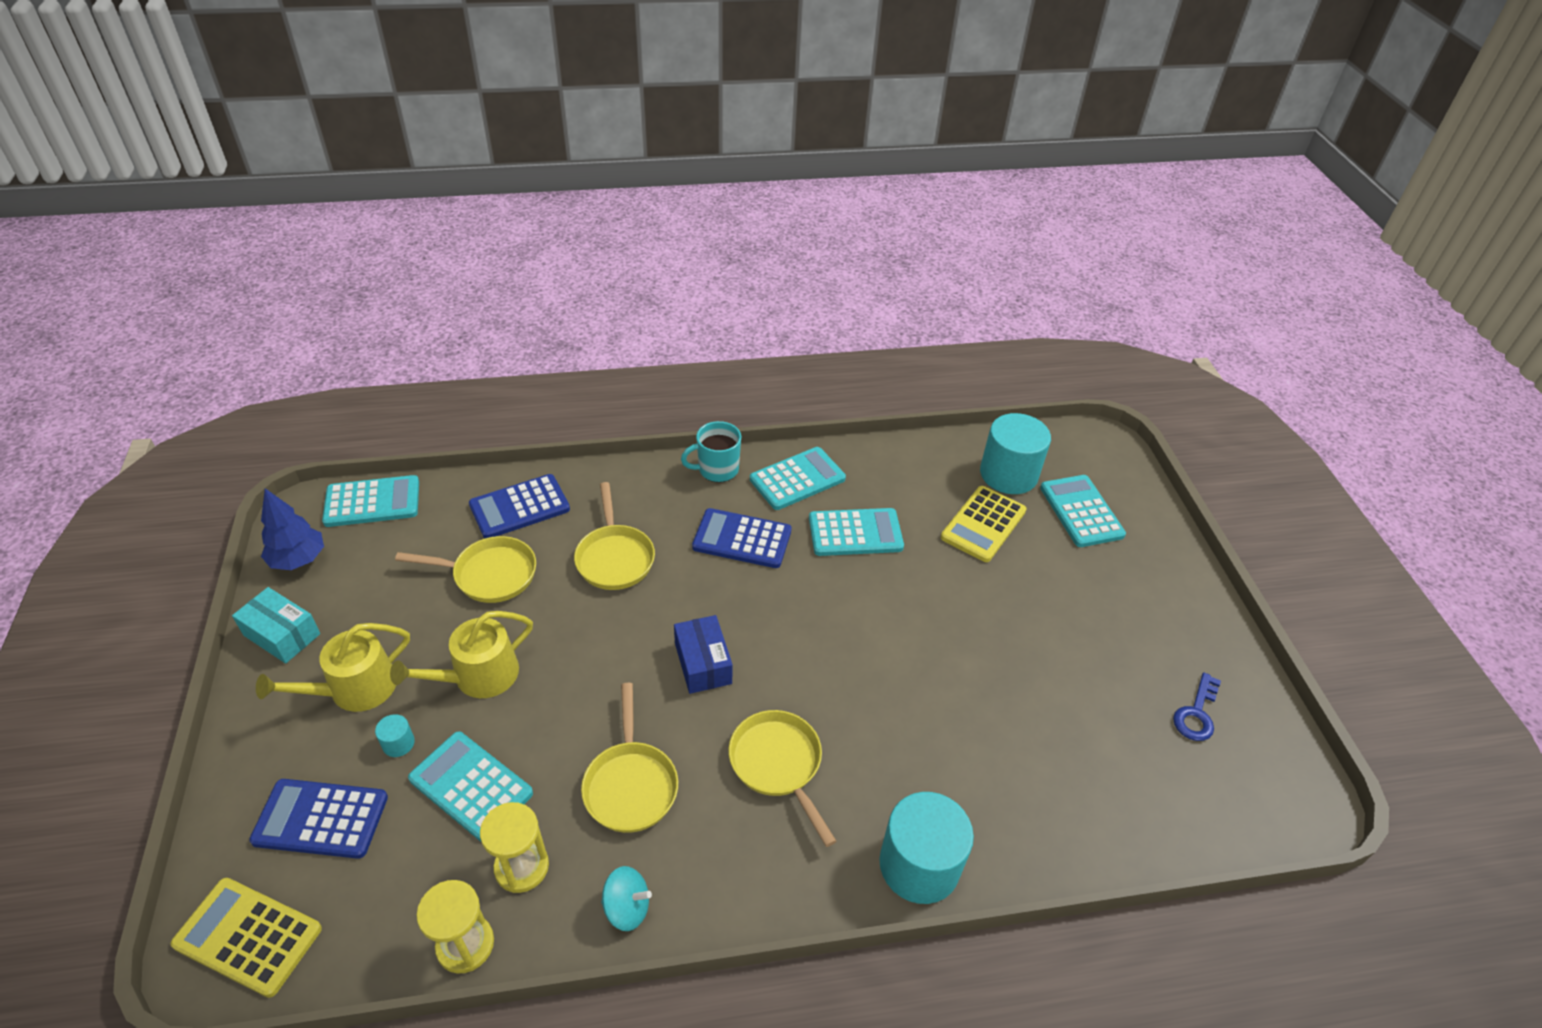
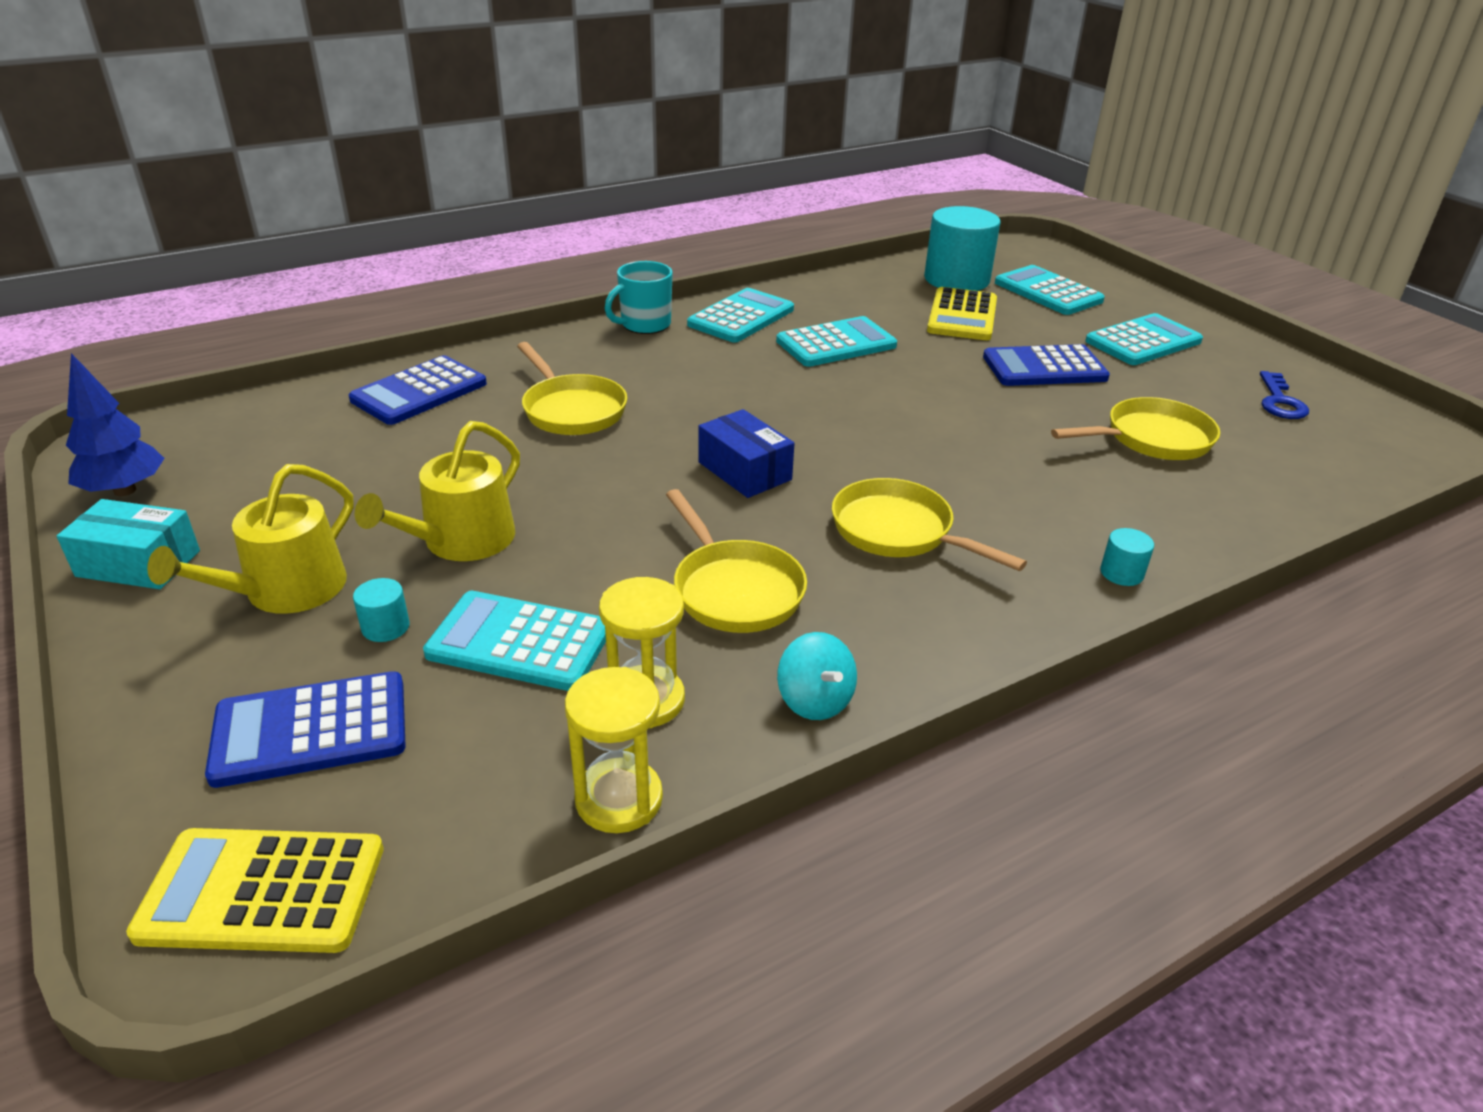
camera: 20 degrees left, 10 degrees down
turquoise calculator [322,475,419,527] -> turquoise calculator moved to [1085,313,1203,365]
yellow pan [395,536,536,603] -> yellow pan moved to [1051,397,1220,460]
turquoise spinning top [601,866,652,931] -> turquoise spinning top turned 75 degrees clockwise [777,632,857,720]
blue calculator [692,508,792,568] -> blue calculator moved to [983,344,1110,386]
turquoise cylinder [879,792,974,904] -> turquoise cylinder [1100,528,1154,586], size x0.41

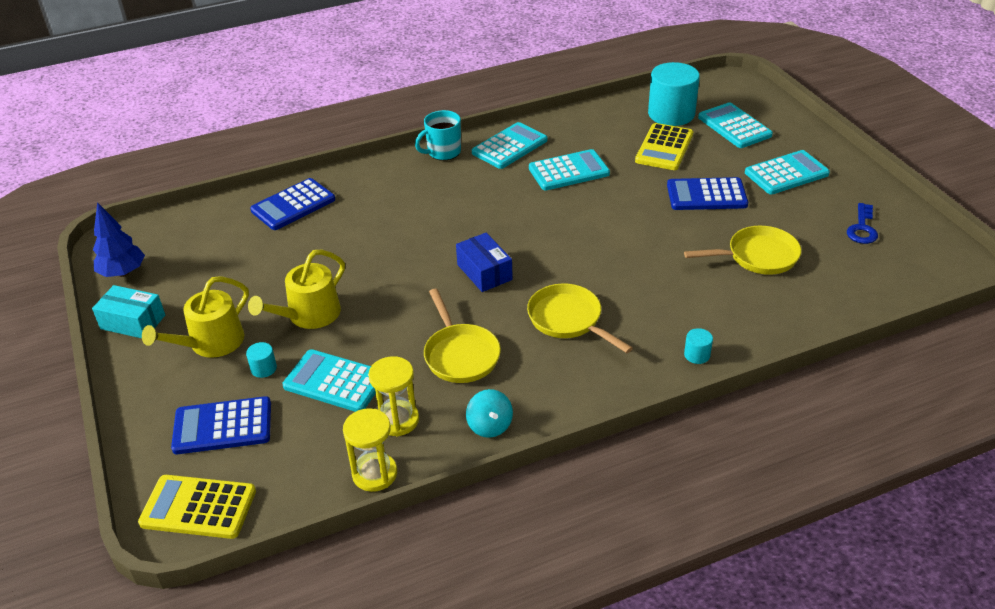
camera: 10 degrees right, 5 degrees up
yellow pan [517,342,627,435] -> none

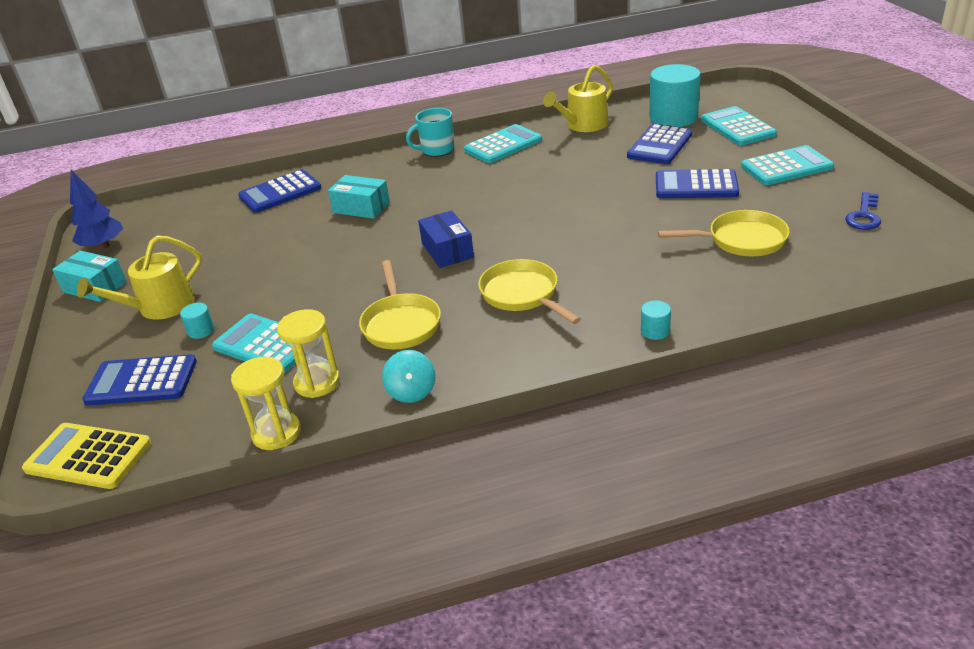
camera: 10 degrees right, 5 degrees down
yellow watering can [248,250,345,329] -> yellow watering can moved to [543,65,613,132]
turquoise calculator [529,149,610,191] -> none
yellow calculator [635,123,693,170] -> blue calculator [627,124,693,164]
none -> turquoise box [328,175,390,219]

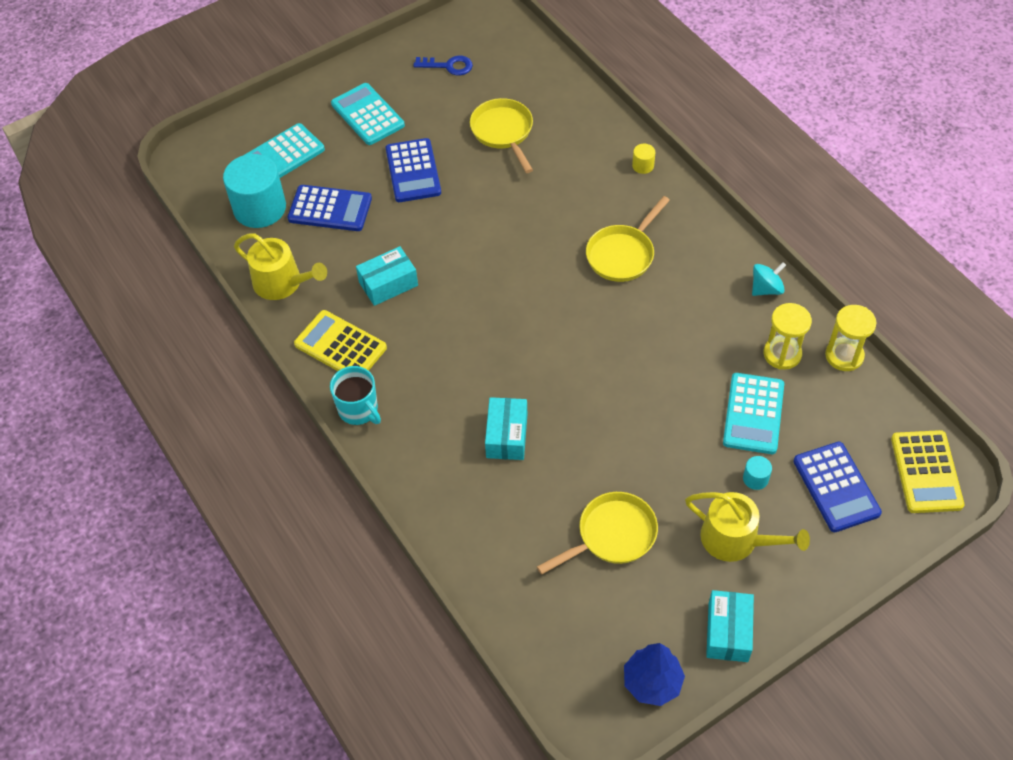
camera: 110 degrees left, 20 degrees up
blue calculator [238,170,321,213] -> none
yellow pan [359,260,441,349] -> yellow pan moved to [537,492,658,575]
blue box [418,210,474,268] -> none
turquoise calculator [464,124,542,163] -> yellow calculator [294,310,387,371]
turquoise cylinder [641,301,671,340] -> yellow cylinder [632,144,655,174]
none -> turquoise box [356,246,418,306]

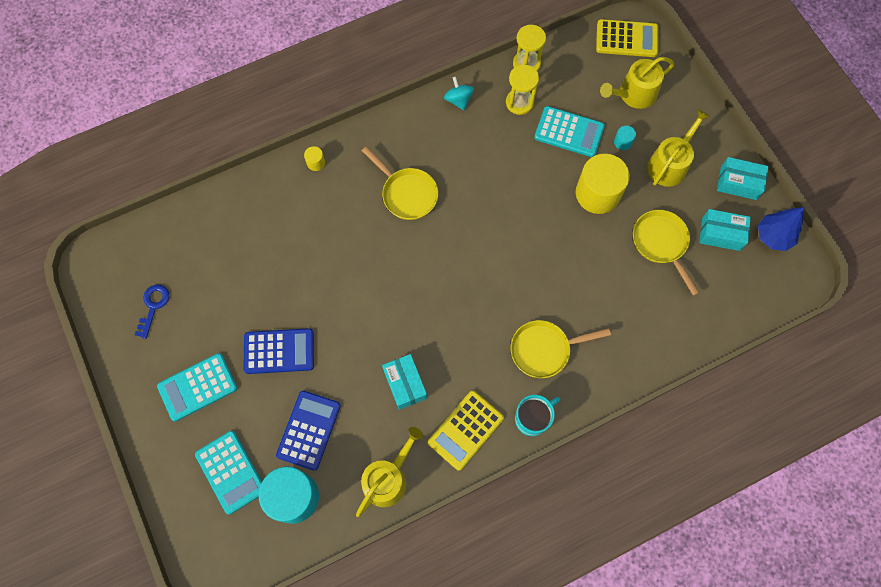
camera: 85 degrees left, 15 degrees up
yellow pan [470,98,533,173] -> yellow pan moved to [510,320,611,378]
turquoise box [485,397,527,460] -> turquoise box moved to [699,209,751,251]
blue calculator [793,442,882,532] -> yellow watering can [600,57,674,109]
none -> yellow cylinder [576,154,630,214]

